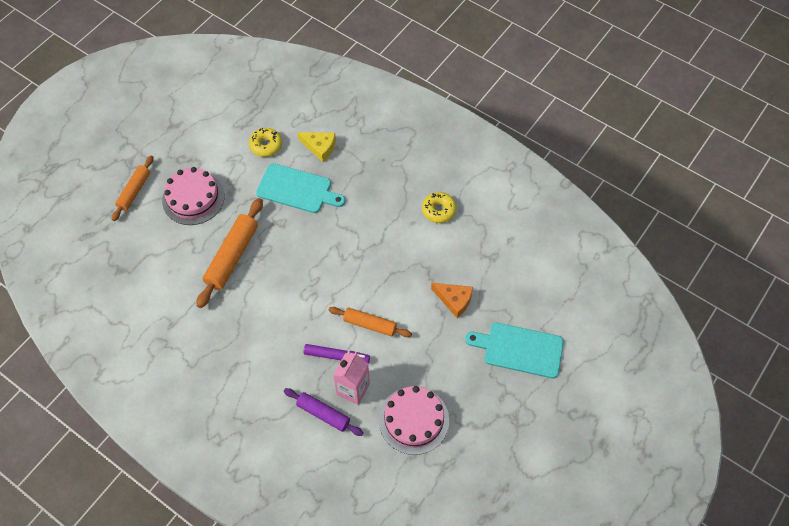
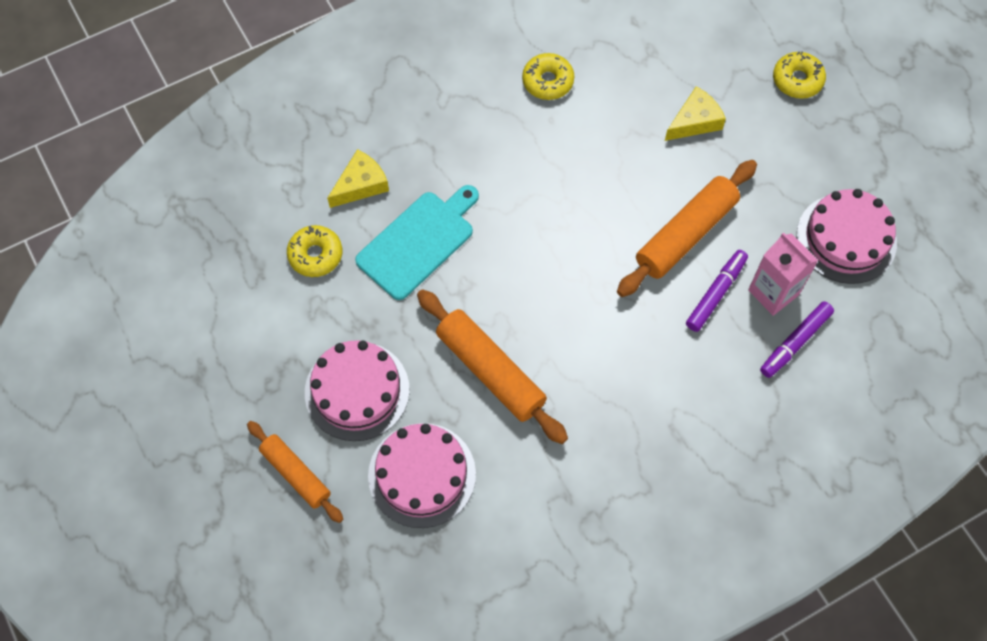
camera: 65 degrees left, 5 degrees up
purple rolling pin [284,388,363,436] -> purple marker [760,301,834,378]
orange rolling pin [329,307,412,337] -> orange rolling pin [617,160,757,297], size x1.57
orange cheese [431,283,473,318] -> yellow cheese [665,86,726,141]
turquoise cutting board [465,323,564,378] -> yellow donut [773,52,826,99]
none -> pink cake [368,423,476,528]

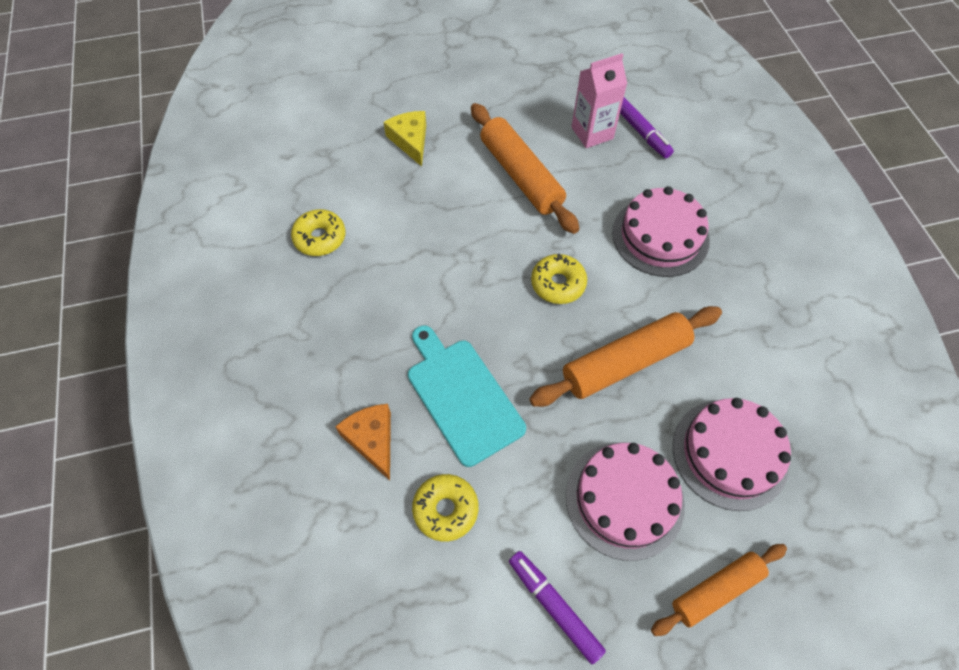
camera: 75 degrees left, 5 degrees down
yellow cheese [327,149,389,208] -> orange cheese [335,404,391,480]
purple marker [686,250,748,332] -> purple marker moved to [509,551,606,664]
yellow donut [773,52,826,99] -> yellow donut moved to [531,254,587,304]
pink cake [797,189,897,284] -> pink cake moved to [612,186,710,277]

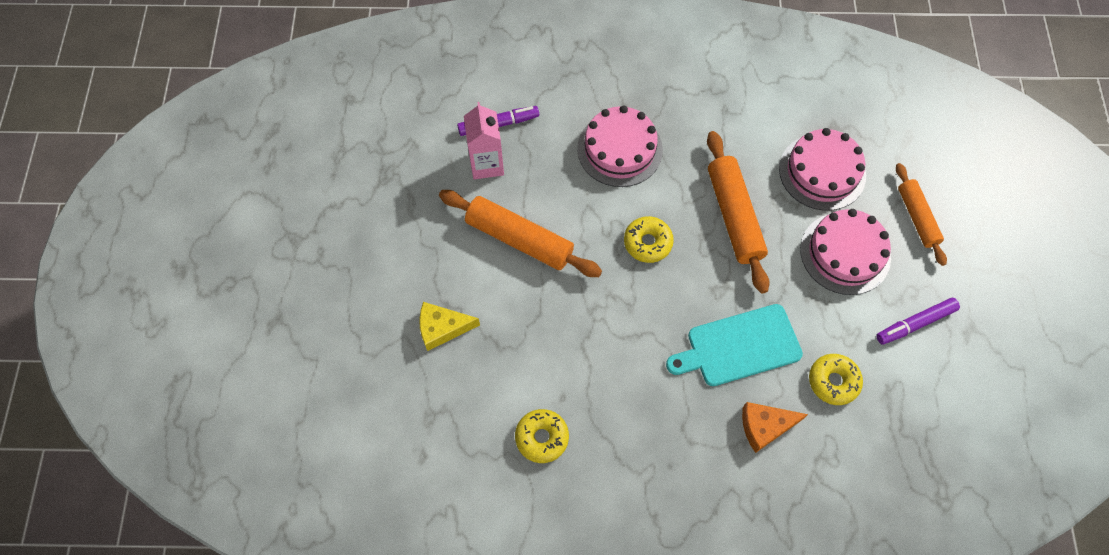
camera: 75 degrees left, 5 degrees up
orange rolling pin [471,103,579,234] -> orange rolling pin turned 45 degrees clockwise [439,190,602,277]

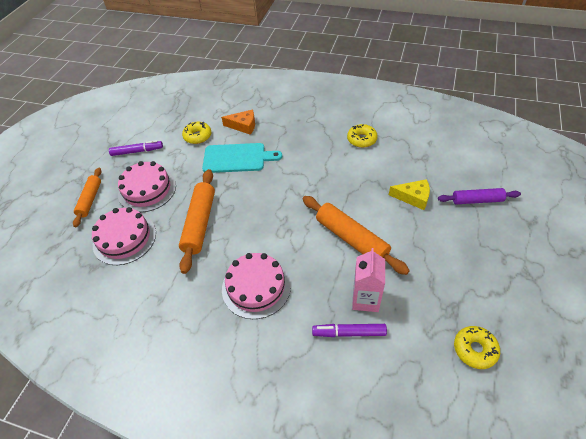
camera: 160 degrees left, 15 degrees down
yellow donut [624,216,674,263] -> yellow donut moved to [454,326,500,369]
none -> purple rolling pin [438,188,521,204]

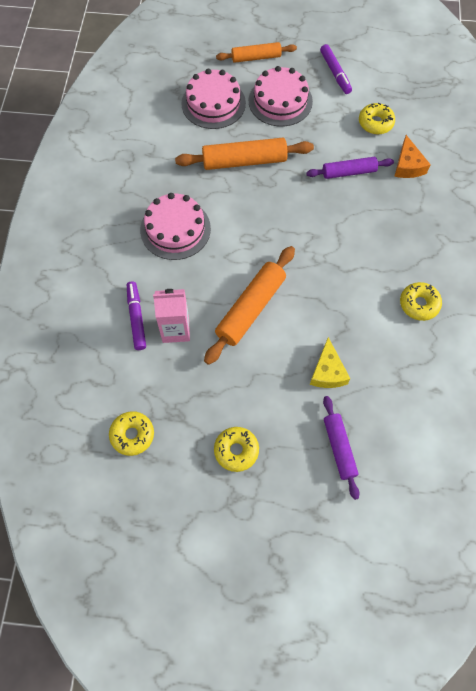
camera: 75 degrees right, 15 degrees up
turquoise cutting board [202,143,282,173] -> purple rolling pin [306,157,394,179]
none -> yellow donut [214,427,259,472]

